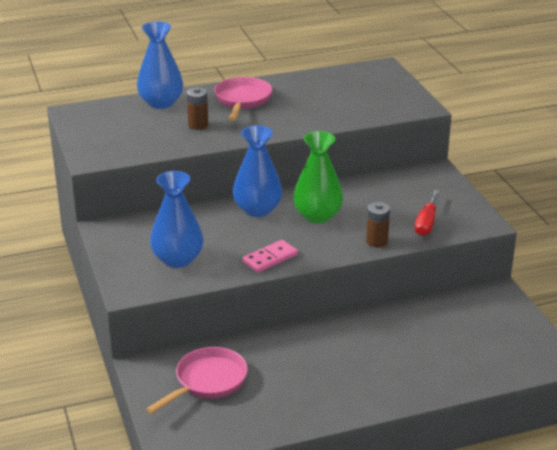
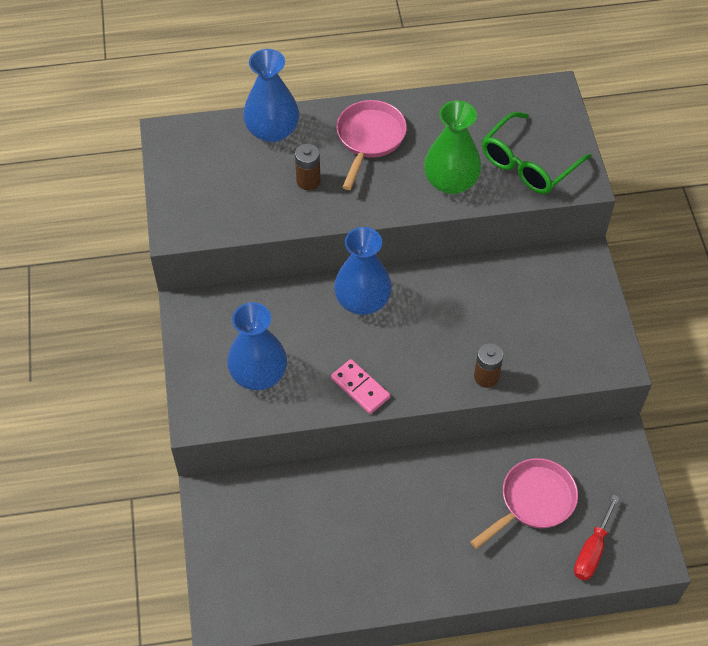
camera: 10 degrees right, 25 degrees up
pink pan [146,347,248,414] -> pink pan moved to [470,458,578,549]
pink domino [243,240,298,273] -> pink domino turned 75 degrees clockwise [331,359,390,414]
green vase [293,131,343,224] -> green vase moved to [424,101,481,194]
red screwdriver [415,190,439,236] -> red screwdriver moved to [574,495,619,581]
none -> green glasses [482,112,591,194]

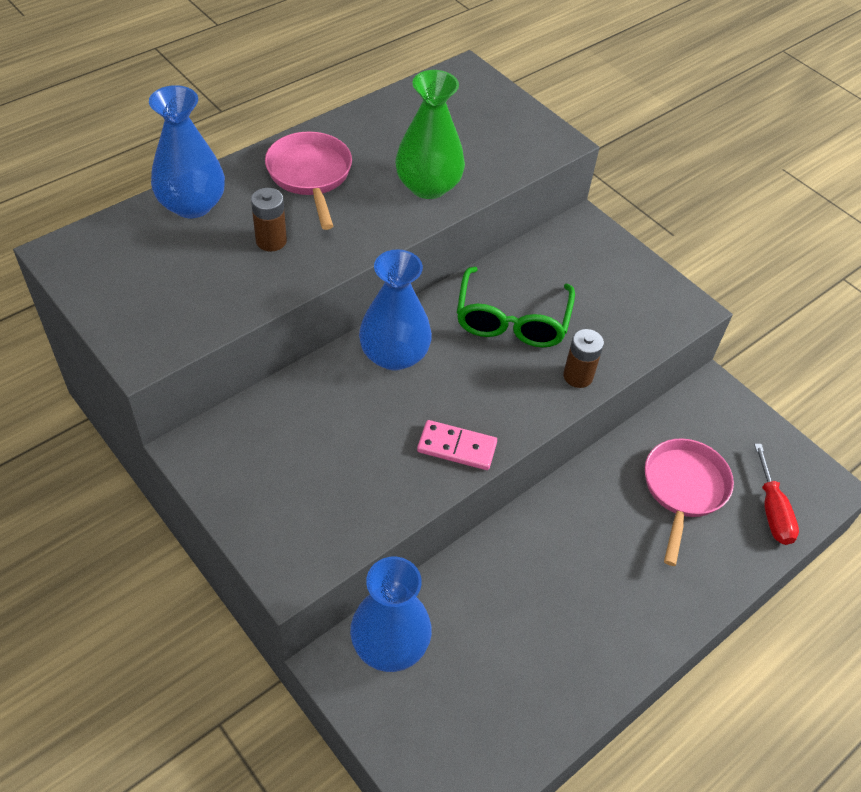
camera: 35 degrees left, 5 degrees down
blue vase [227,302,287,390] -> blue vase moved to [350,557,432,672]
green glasses [482,112,591,194] -> green glasses moved to [457,267,575,347]

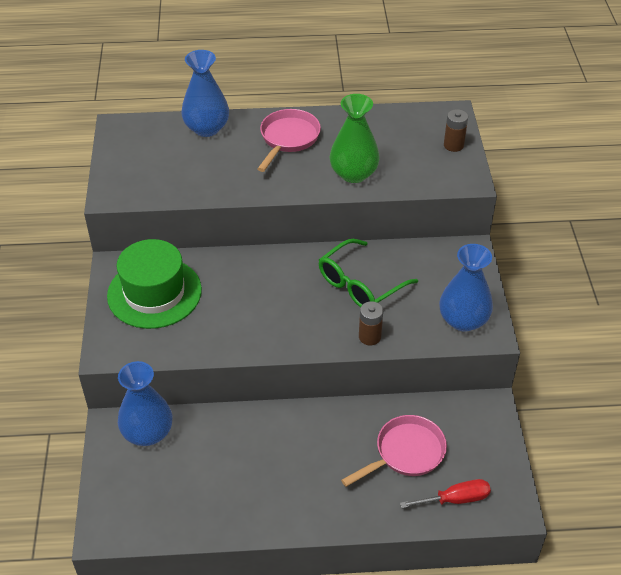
camera: 40 degrees right, 5 degrees down
brown battery [251,188,287,252] -> brown battery moved to [444,109,468,152]
blue vase [359,249,432,371] -> blue vase moved to [439,244,493,332]
pink domino [417,420,497,470] -> none
red screwdriver [754,444,799,545] -> red screwdriver turned 135 degrees counterclockwise [400,479,491,508]
none -> green hat [107,239,202,329]

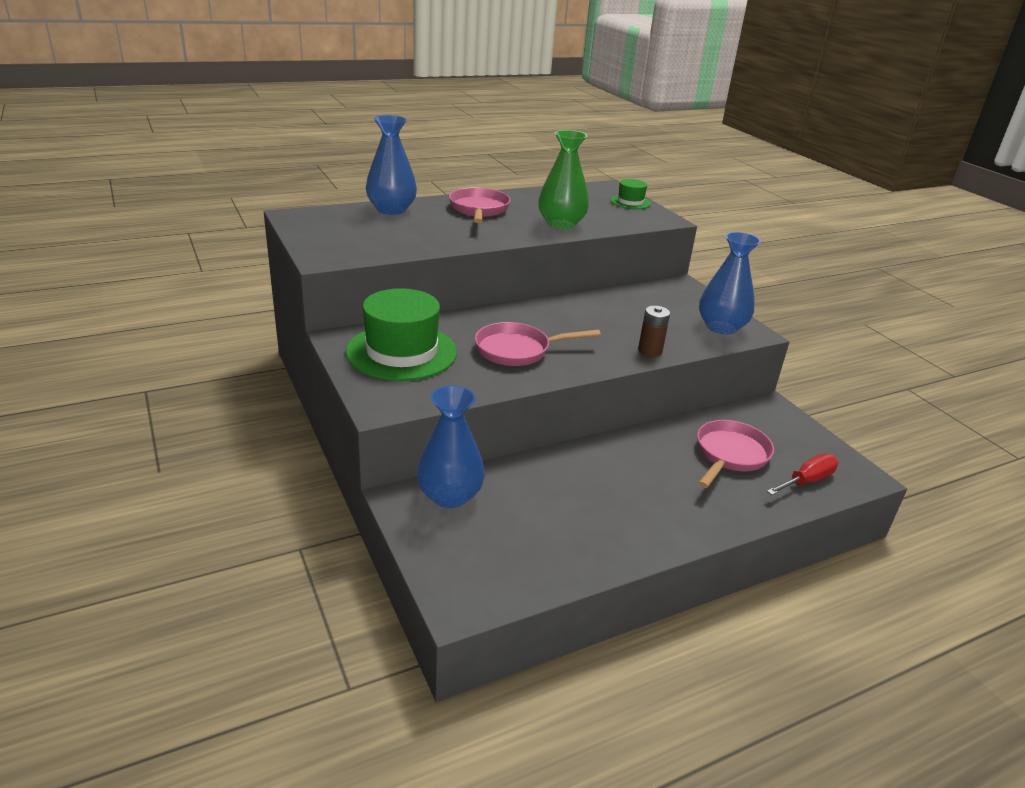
camera: 25 degrees left, 15 degrees down
green glasses [319,239,418,307] -> none
brown battery [444,109,468,152] -> green hat [611,179,651,209]
none -> pink pan [475,322,601,366]

